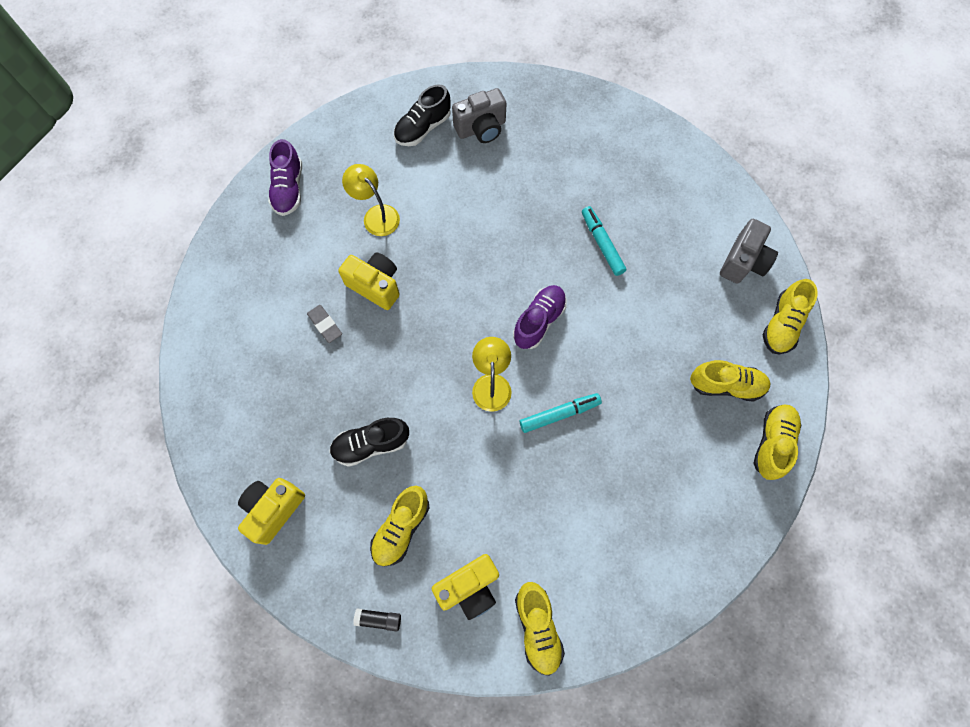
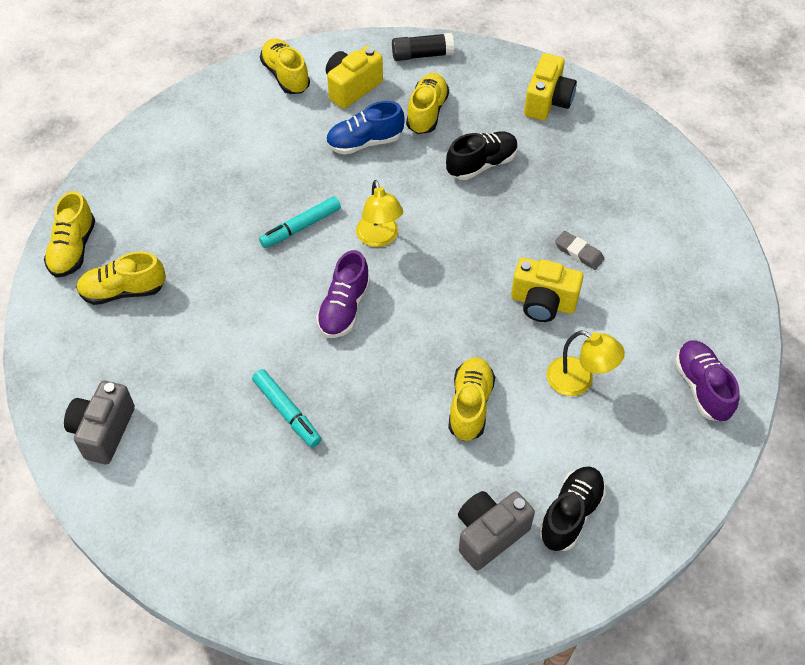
camera: 165 degrees right, 15 degrees down
black glue stick [353,608,401,632] -> black glue stick [392,33,454,61], size x1.55
yellow shoe [763,279,818,354] -> yellow shoe moved to [448,357,495,441]
none -> blue shoe [326,101,405,155]

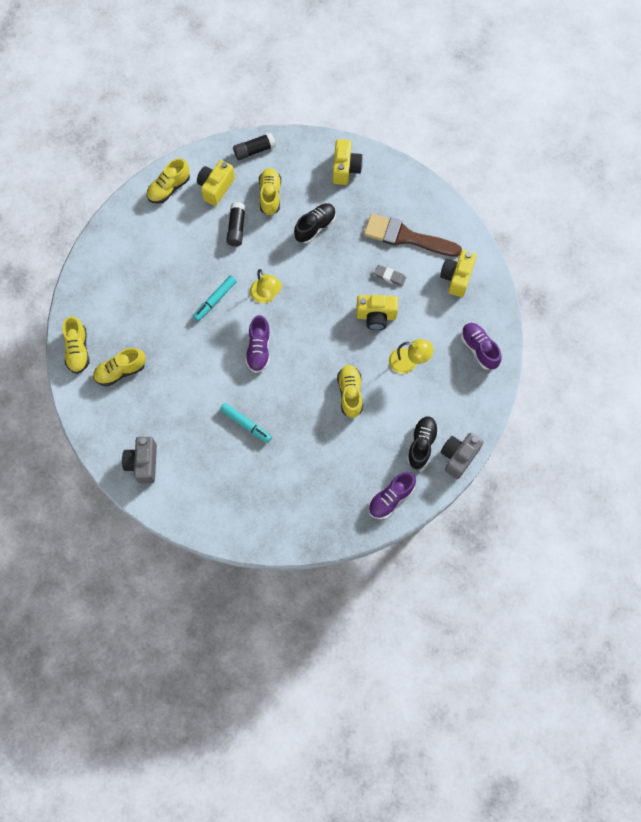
camera: 15 degrees left, 15 degrees up
yellow shoe [260,39,310,94] -> yellow shoe turned 90 degrees counterclockwise [147,158,190,204]
blue shoe [326,101,405,155] -> black glue stick [226,202,246,247]
grey camera [458,491,535,571] -> grey camera moved to [440,433,484,479]
none -> brown brush [364,214,462,257]
none -> purple shoe [368,472,416,519]
none -> yellow camera [440,250,477,297]

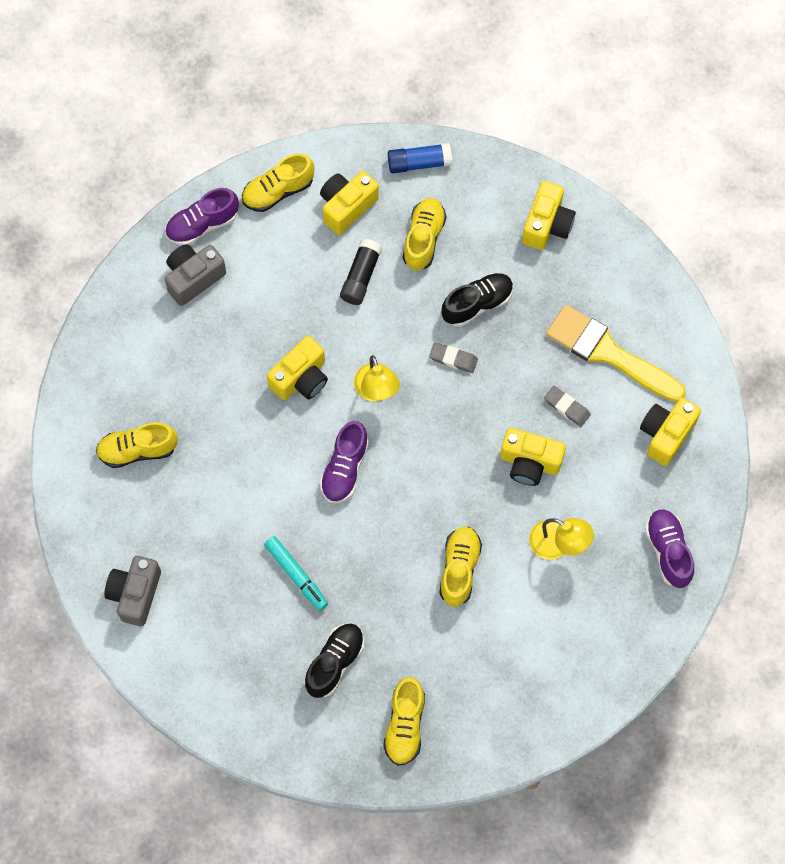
camera: 15 degrees right, 0 degrees up
yellow shoe [63,316,89,374] -> yellow shoe moved to [383,677,425,766]
turquoise marker [193,275,237,321] -> yellow camera [267,336,328,400]
black glue stick [233,132,276,160] -> blue glue stick [388,143,452,173]
brown brush [364,214,462,257] -> yellow brush [546,305,686,402]
purple shoe [368,472,416,519] -> purple shoe moved to [165,188,239,245]
black shoe [407,416,439,469] -> black shoe moved to [305,624,364,698]
grey camera [440,433,484,479] -> grey camera moved to [165,244,226,306]
none -> grey eraser [429,342,478,373]

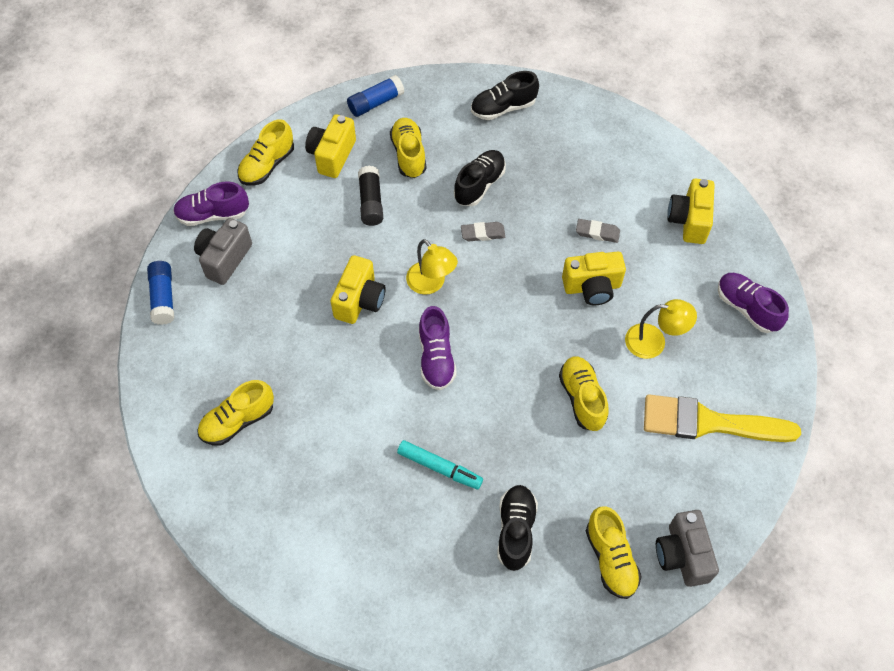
camera: 25 degrees left, 10 degrees down
grey camera [104,556,161,626] -> grey camera moved to [656,510,719,587]
purple shoe [165,188,239,245] -> purple shoe turned 45 degrees clockwise [173,181,249,226]
yellow camera [522,181,576,250] -> black shoe [471,71,539,120]
yellow brush [546,305,686,402] -> yellow brush moved to [644,394,801,442]
none -> blue glue stick [147,261,174,325]

